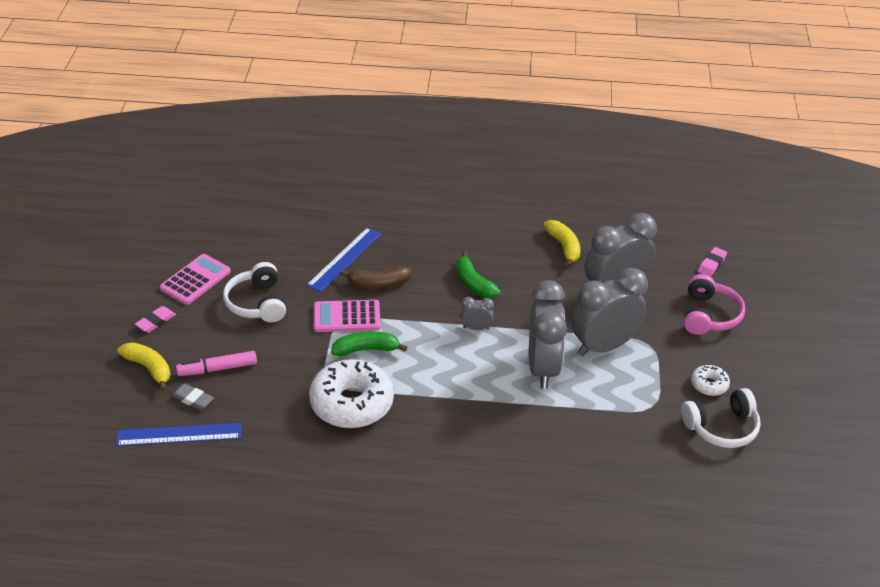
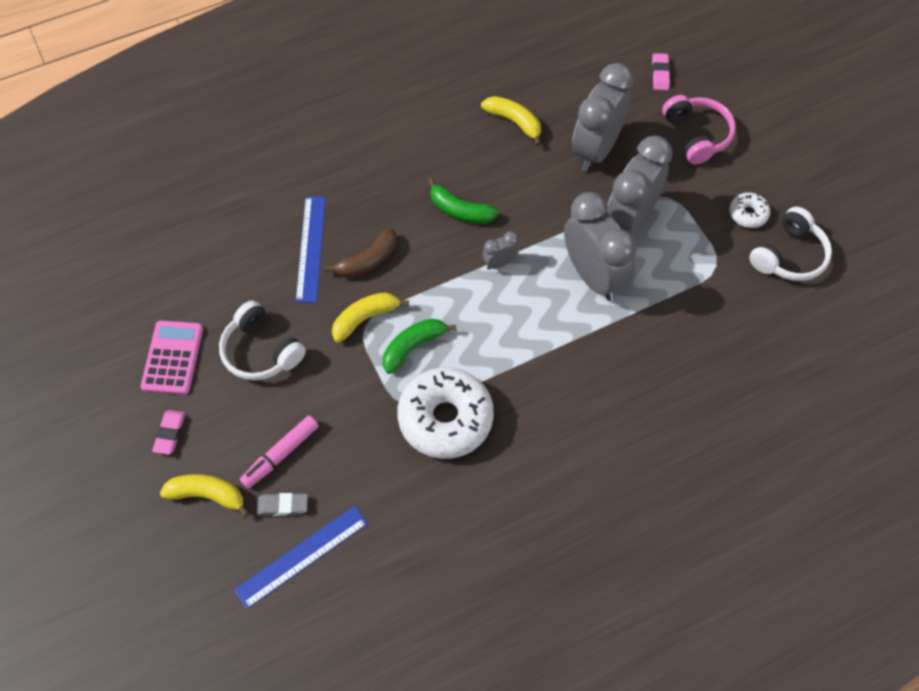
camera: 30 degrees left, 20 degrees up
pink calculator [314,300,380,332] -> yellow banana [332,292,409,343]

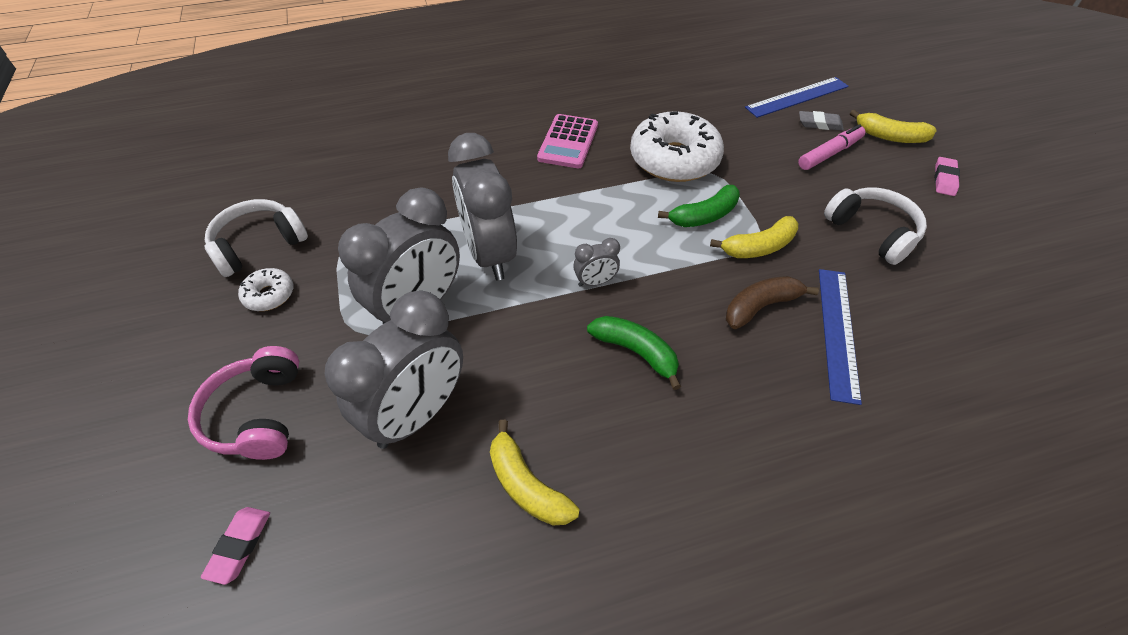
camera: 170 degrees left, 10 degrees down
pink calculator [141,320,203,395] -> pink calculator moved to [537,114,598,168]

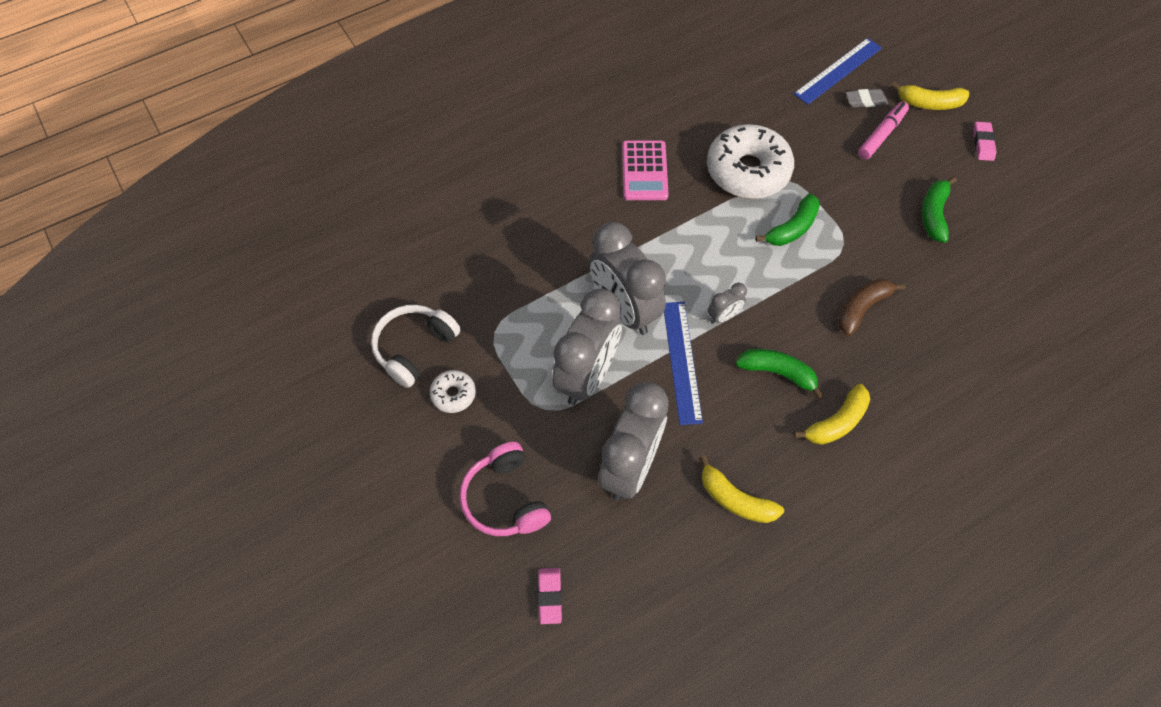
camera: 15 degrees left, 10 degrees up
yellow banana [710,216,798,258] -> yellow banana moved to [794,384,870,445]
blue ruler [819,269,862,405] -> blue ruler moved to [664,302,703,425]
white headphones [824,187,927,265] -> green banana [922,176,956,243]

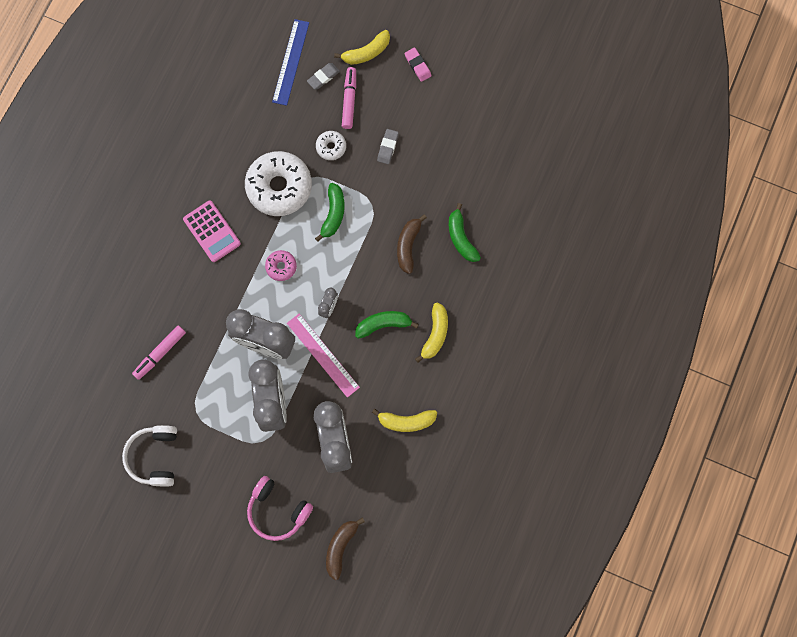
camera: 35 degrees left, 15 degrees up
white donut [430,370,476,413] -> white donut moved to [316,131,346,160]
pink eraser [538,568,562,624] -> brown banana [326,517,365,580]
blue ruler [664,302,703,425] -> pink ruler [287,314,360,398]
green banana [922,176,956,243] -> green banana moved to [449,203,481,262]
none -> pink marker [132,325,186,380]
none -> pink donut [265,250,297,281]
none -> grey eraser [377,129,399,164]

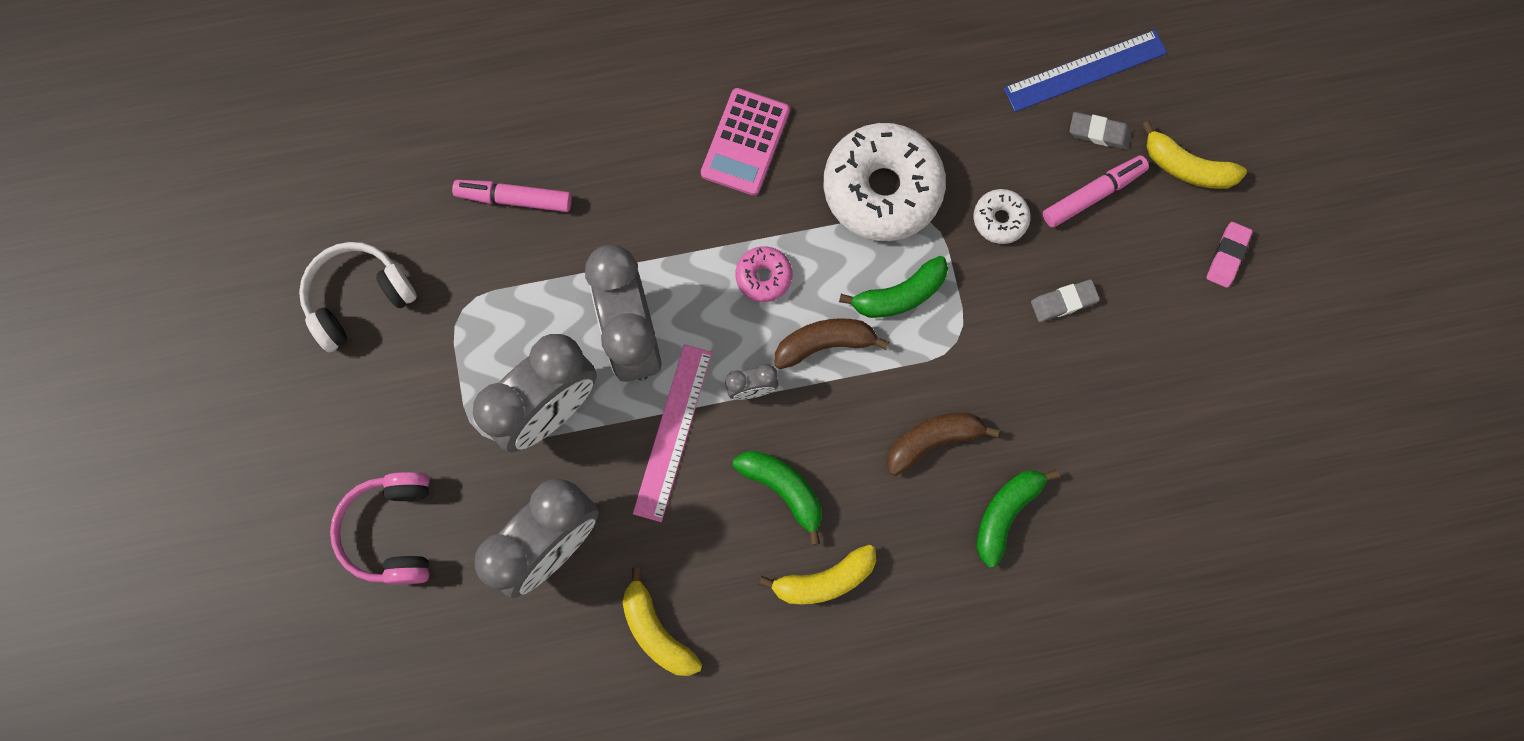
camera: 55 degrees right, 0 degrees up
brown banana [326,517,365,580] -> brown banana moved to [774,318,889,369]

